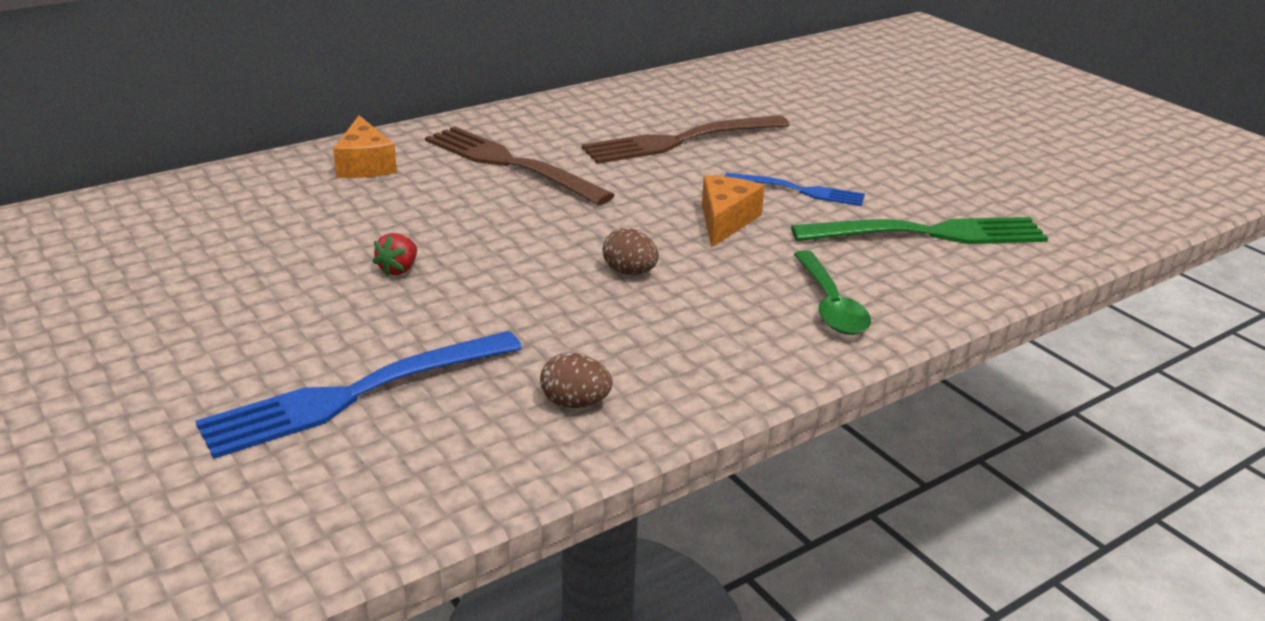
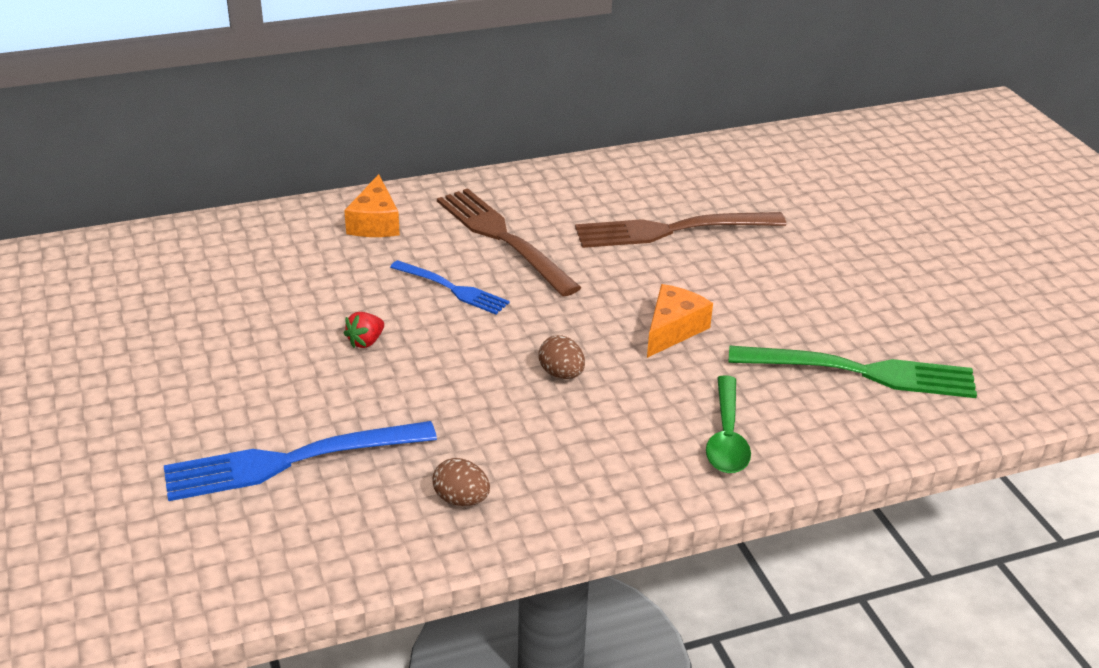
camera: 15 degrees right, 5 degrees up
blue fork [725,173,865,206] -> blue fork moved to [390,260,510,314]

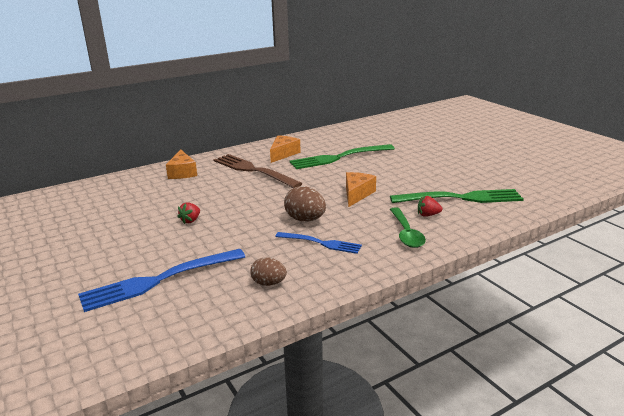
camera: 10 degrees left, 10 degrees down
blue fork [390,260,510,314] -> blue fork moved to [275,232,362,254]
brown egg [538,335,585,379] -> brown egg [284,186,326,221], size x1.51
brown fork [575,212,786,248] -> green fork [289,144,395,169]
none -> orange cheese [270,135,301,163]
none -> red strawberry [418,196,442,217]

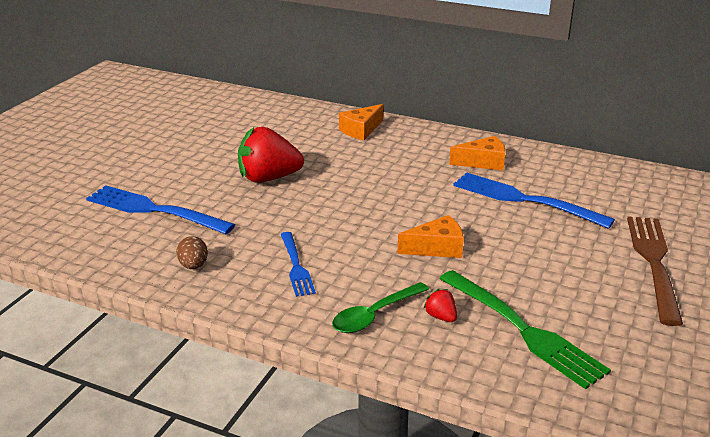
camera: 55 degrees right, 5 degrees up
red strawberry [178,202,200,224] -> red strawberry [238,127,304,183], size x2.35
brown fork [213,154,303,188] -> brown fork moved to [627,216,683,326]
brown egg [284,186,326,221] -> none
green fork [289,144,395,169] -> blue fork [453,172,615,229]

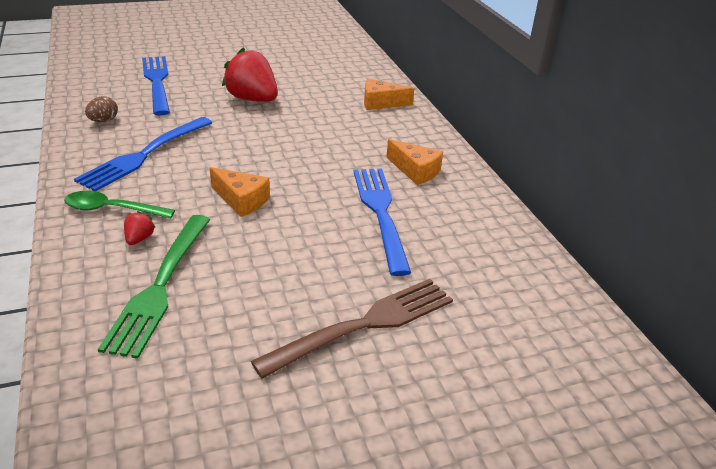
camera: 45 degrees right, 5 degrees up
blue fork [281,232,316,297] -> blue fork [74,117,212,191], size x1.70

